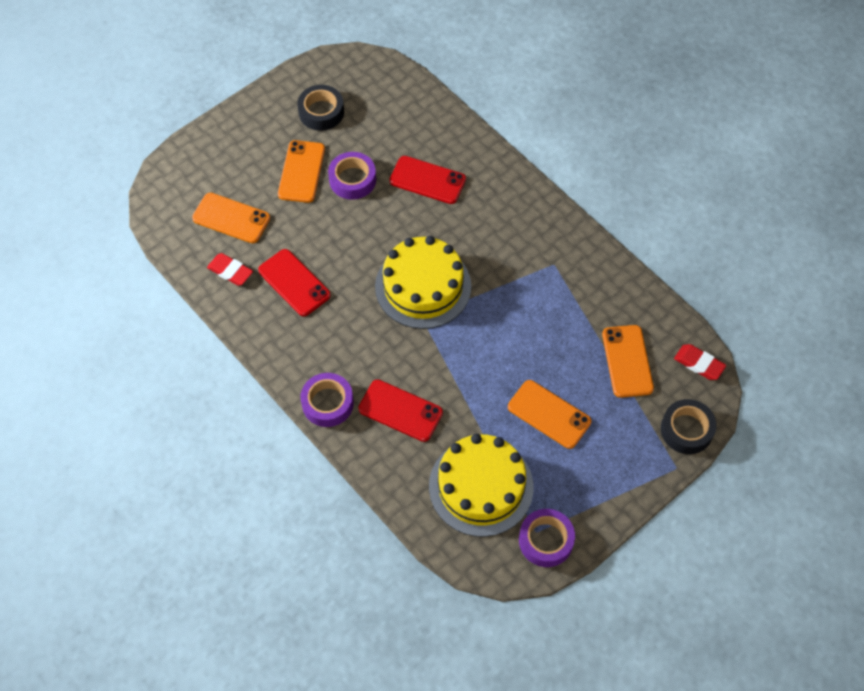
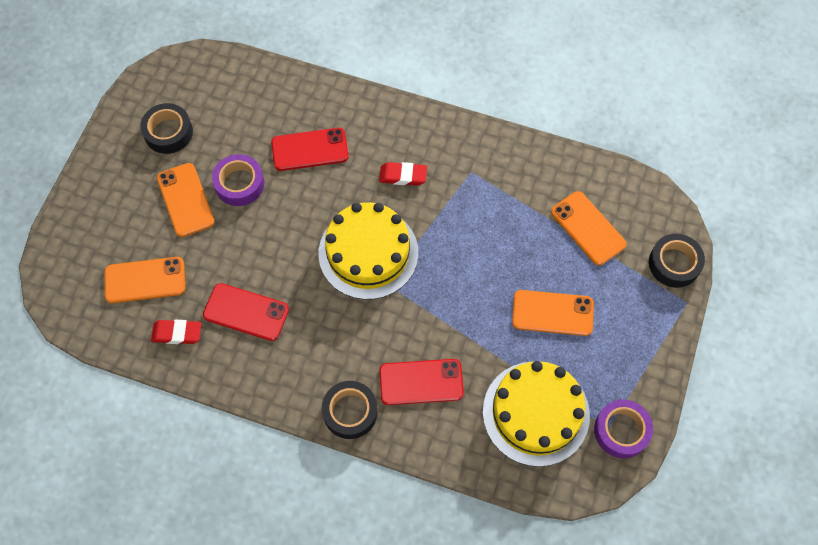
camera: 30 degrees left, 5 degrees up
purple tape [301,373,354,427] -> black tape [322,381,378,439]
red eraser [674,344,726,380] -> red eraser moved to [379,162,427,186]

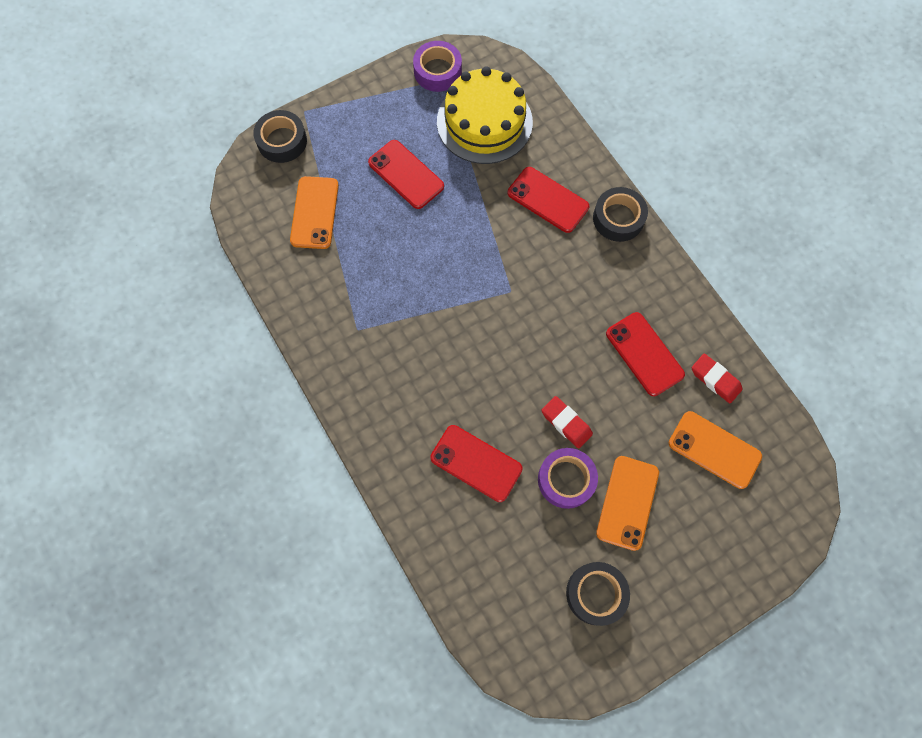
camera: 140 degrees left, 5 degrees up
yellow cake [319,202,418,300] -> none
red eraser [379,162,427,186] -> red eraser moved to [541,396,593,449]
orange phone [512,290,594,336] -> red phone [368,140,444,209]

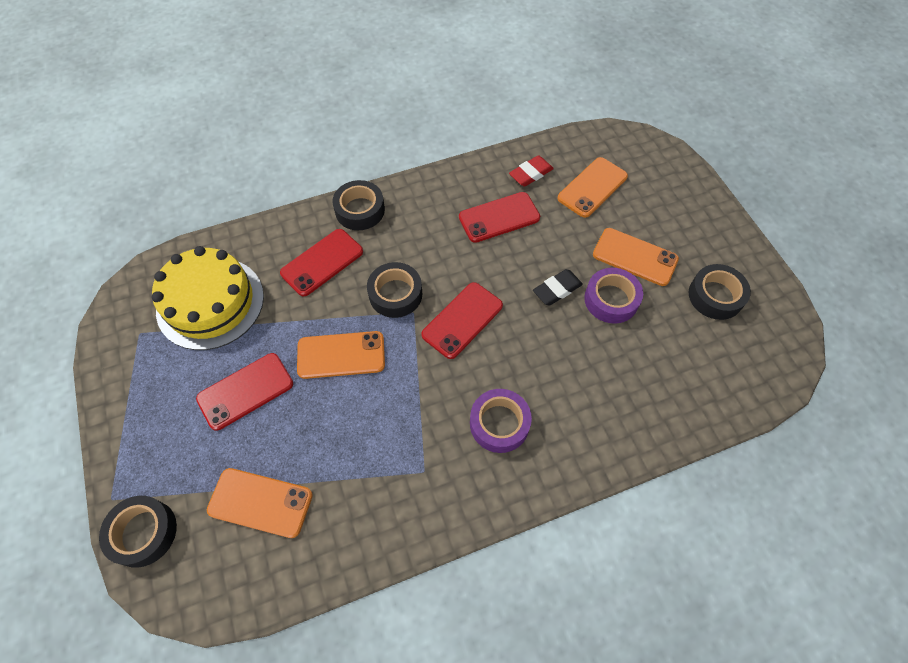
camera: 80 degrees left, 10 degrees down
purple tape [413,41,462,92] -> purple tape moved to [470,389,532,453]
red phone [430,425,523,502] -> red phone moved to [421,282,503,359]
red eraser [541,396,593,449] -> black eraser [533,269,583,306]
none -> orange phone [297,331,385,379]
none -> black tape [367,262,422,318]

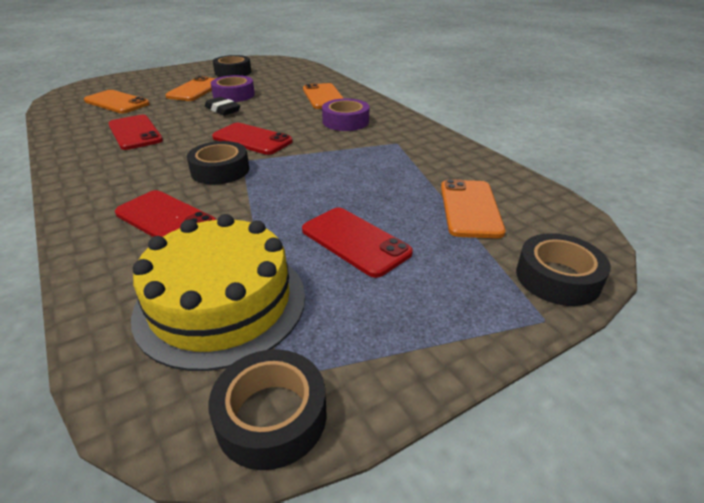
camera: 100 degrees left, 25 degrees down
orange phone [297,331,385,379] -> orange phone moved to [303,83,344,109]
black tape [332,180,385,230] -> black tape moved to [208,349,326,470]
red eraser [509,155,554,187] -> none

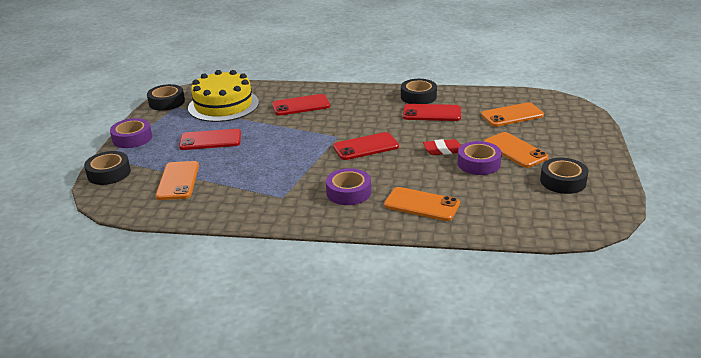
camera: 130 degrees right, 5 degrees down
black tape [187,141,249,185] -> black tape moved to [401,79,437,104]
black eraser [205,97,240,115] -> red eraser [423,139,461,155]
orange phone [441,179,506,238] -> orange phone turned 45 degrees clockwise [156,161,199,200]
none -> purple tape [110,118,152,148]

